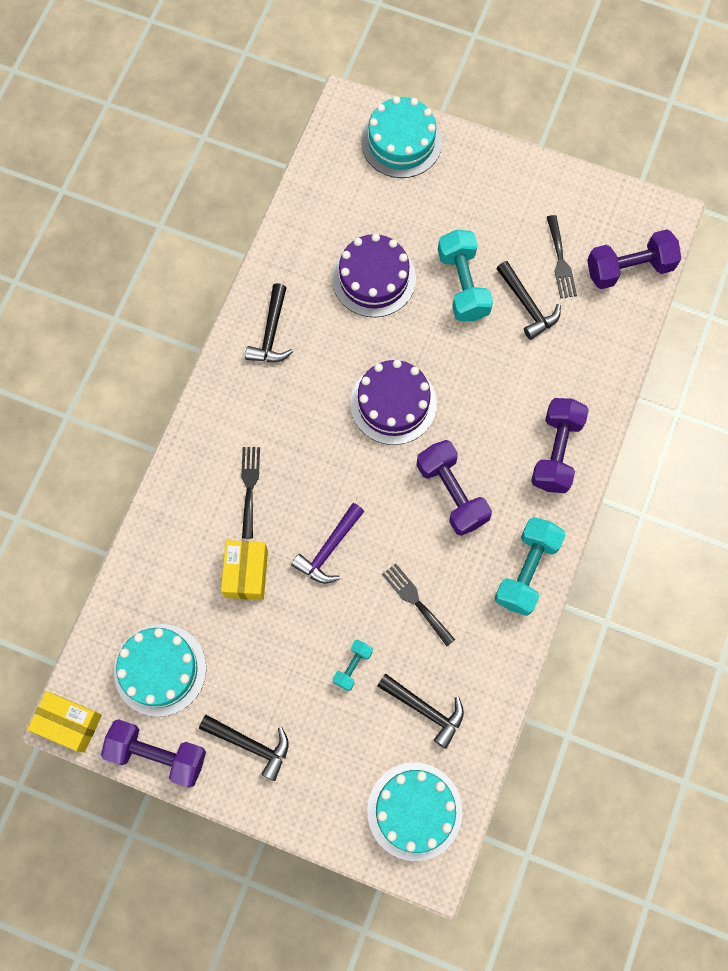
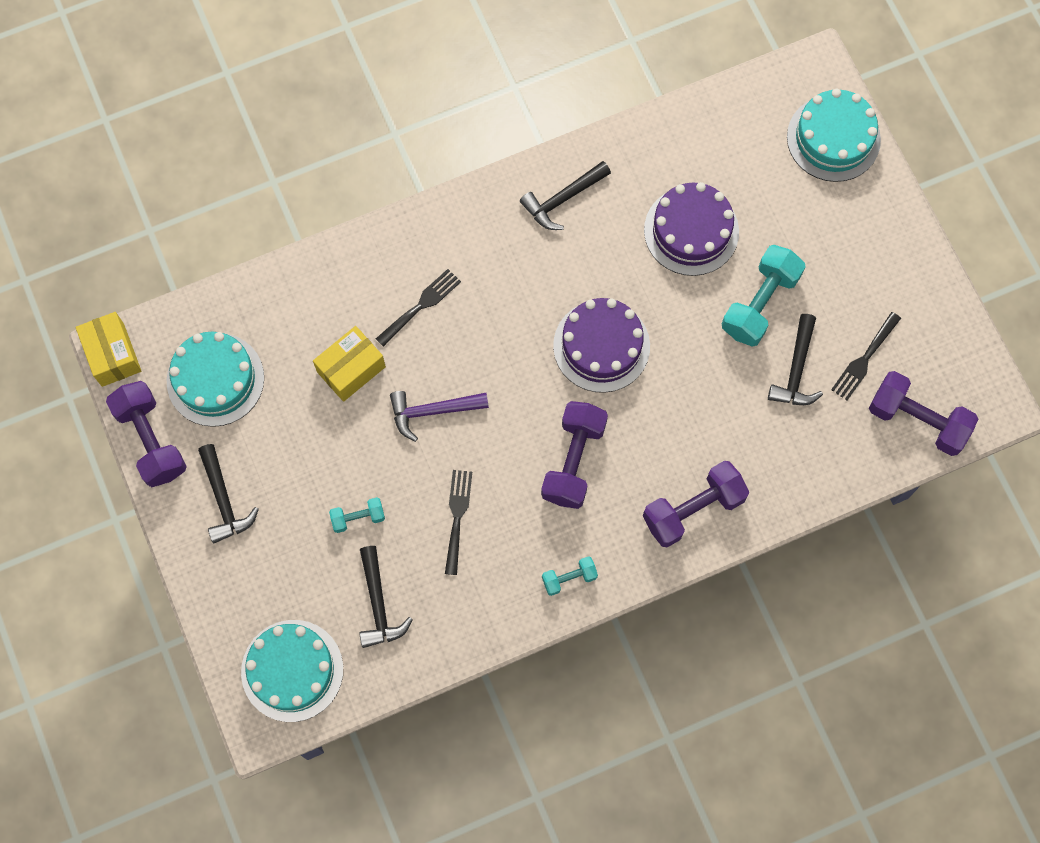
camera: 45 degrees right, 0 degrees up
turquoise dumbbell [495,517,566,616] -> turquoise dumbbell [542,556,598,596], size x0.52

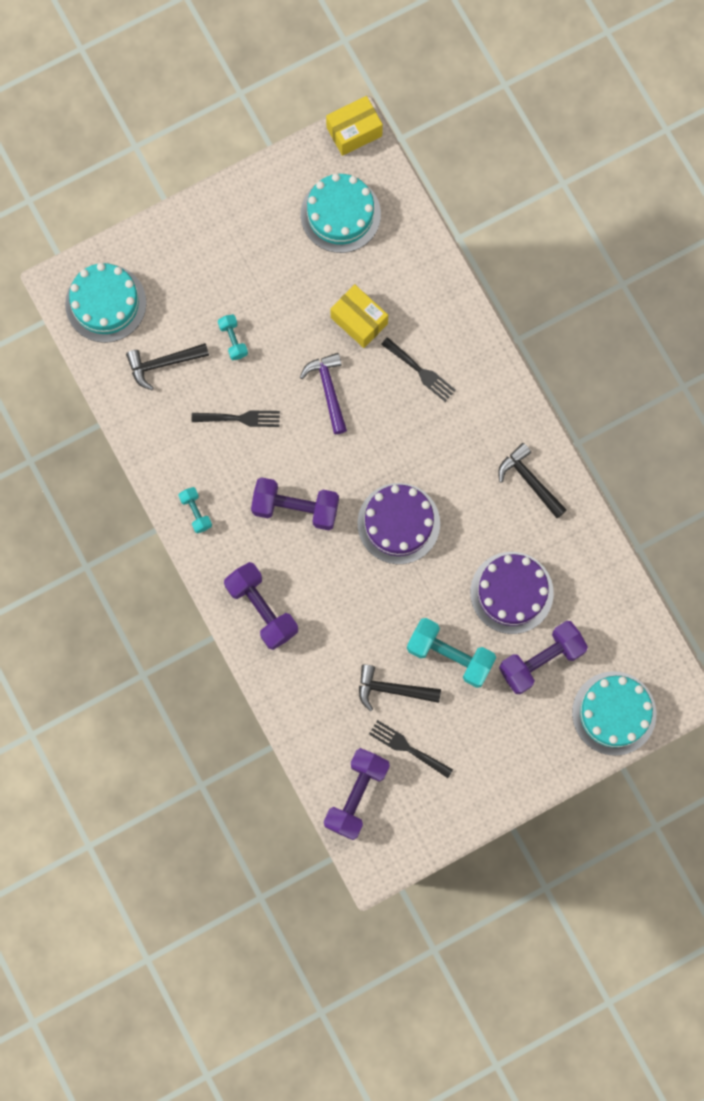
camera: 85 degrees right, 5 degrees up
purple dumbbell [106,381,187,487] -> purple dumbbell moved to [499,621,588,694]
black hammer [198,444,259,543] -> none

